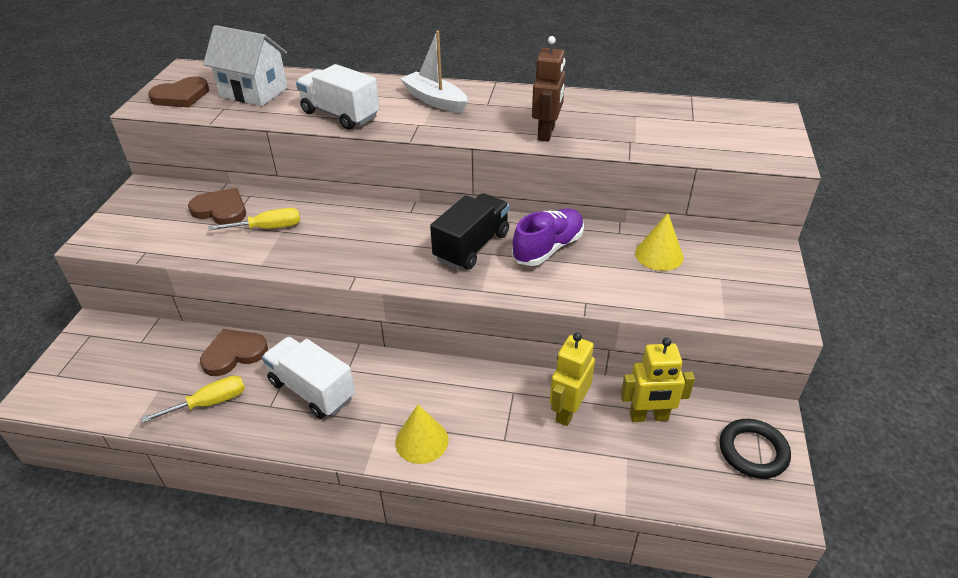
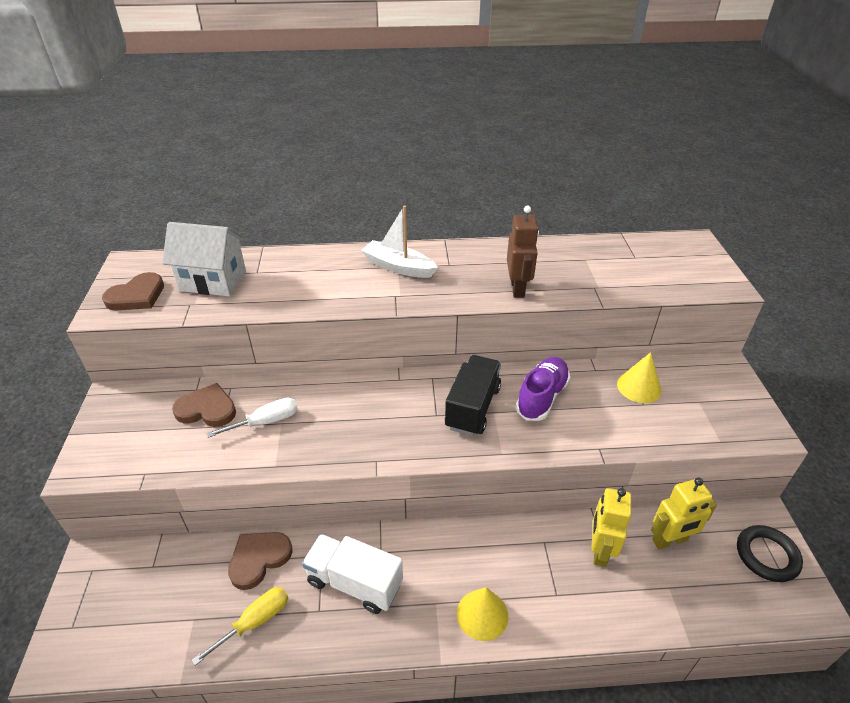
camera: 15 degrees left, 0 degrees up
yellow screwdriver [208,208,300,230] -> white screwdriver [207,398,298,438]
white truck [296,64,379,130] -> none

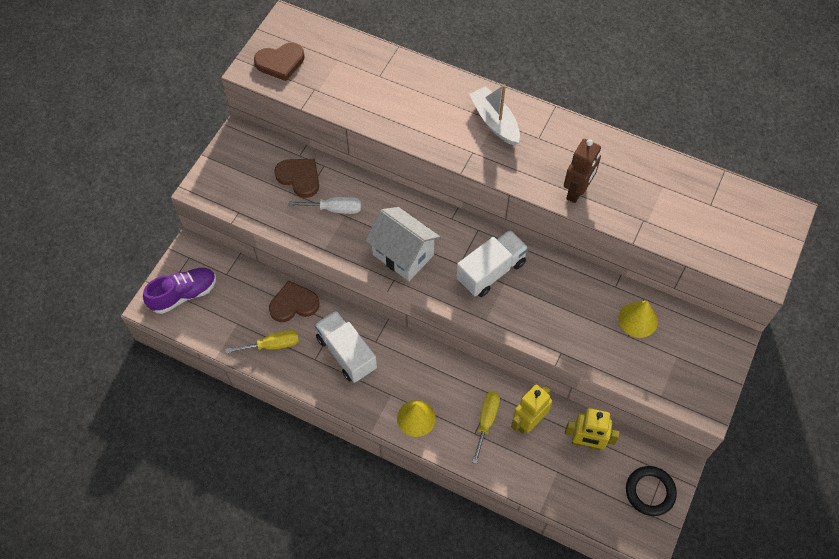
camera: 30 degrees right, 20 degrees up
white house [162,222,246,296] -> white house moved to [365,207,440,281]
black truck [445,355,501,436] -> white truck [456,230,529,297]
purple shoe [516,357,570,421] -> purple shoe moved to [143,268,216,314]
none -> yellow screwdriver [472,392,500,464]

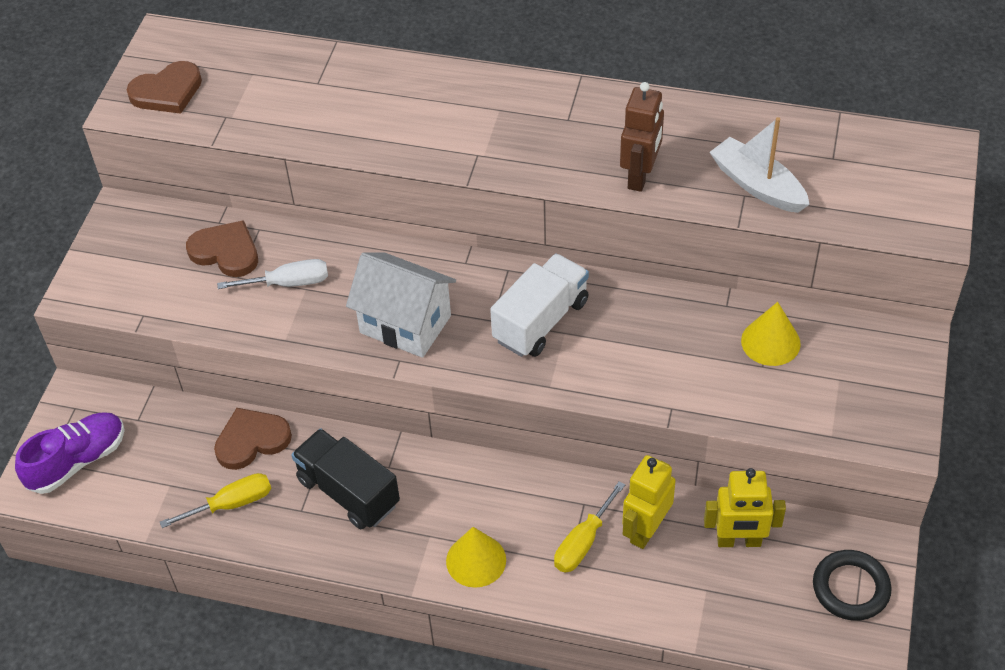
camera: 10 degrees left, 10 degrees down
white truck [315,310,377,383] -> black truck [291,428,400,529]
white boat [469,84,520,146] -> white boat moved to [710,117,810,213]
yellow screwdriver [472,392,500,464] -> yellow screwdriver turned 150 degrees counterclockwise [554,481,625,573]

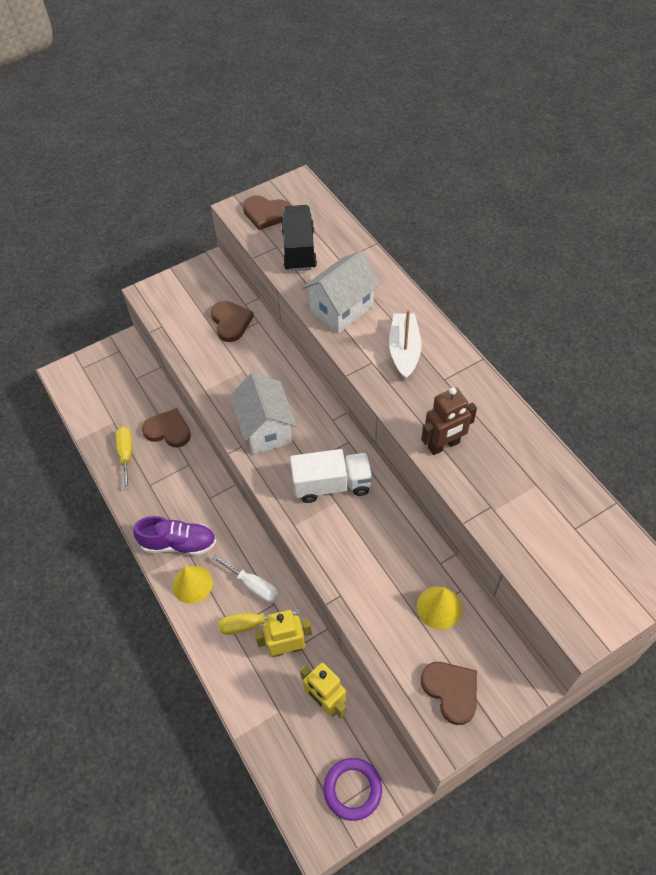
camera: 45 degrees right, 5 degrees up
purple shoe [15,412,125,494] -> purple shoe moved to [133,516,216,556]
yellow screwdriver [160,473,271,528] -> yellow screwdriver turned 120 degrees counterclockwise [116,427,132,490]
white screwdriver [217,259,328,289] -> white screwdriver moved to [212,555,278,603]
black truck [291,428,400,529] -> black truck moved to [281,205,317,271]
white boat [710,117,810,213] -> white boat moved to [389,309,422,380]
black ring [813,550,892,621] -> purple ring [323,758,382,821]
none -> white house [302,251,380,333]
none -> brown heart [421,662,477,725]

